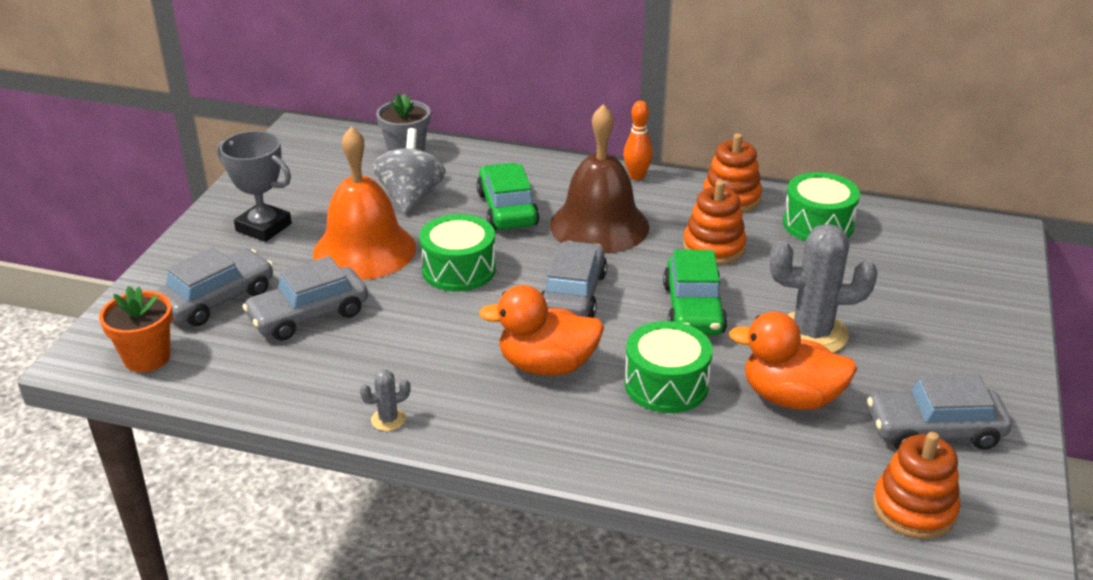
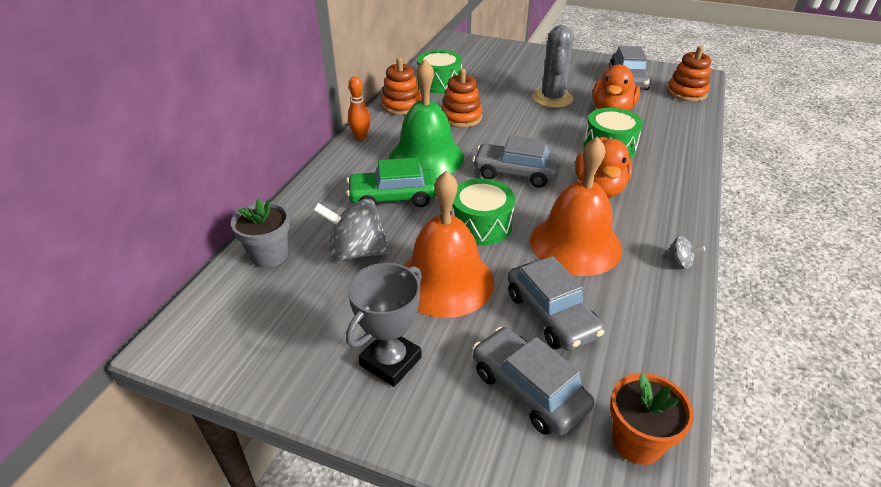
camera: 85 degrees left, 5 degrees up
grey cactus [360,370,410,431] -> grey spinning top [662,236,705,269]
brown bell [550,104,649,254] -> green bell [389,59,464,178]
green car [663,250,728,335] -> none
none -> orange bell [530,136,622,276]

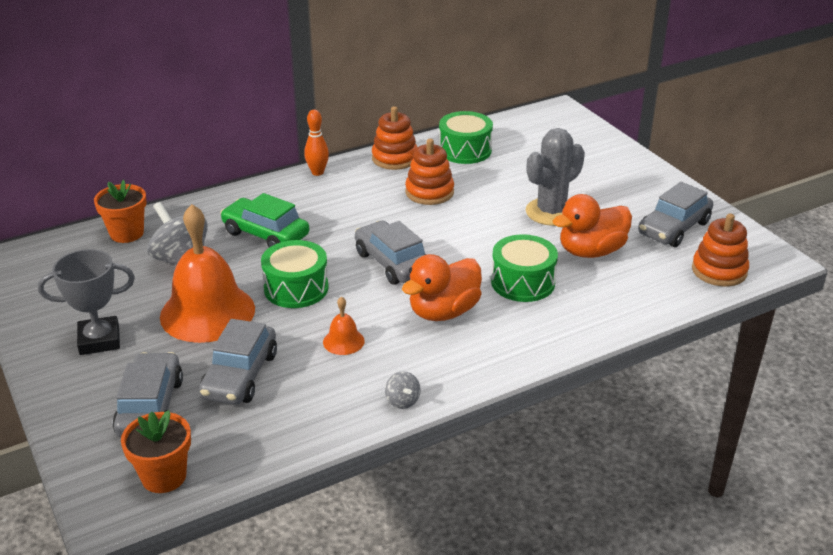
camera: 40 degrees right, 5 degrees down
grey flower pot [231,199,290,268] -> orange flower pot [94,180,147,243]
green bell [389,59,464,178] -> none
orange bell [530,136,622,276] -> orange bell [323,296,365,355], size x0.43

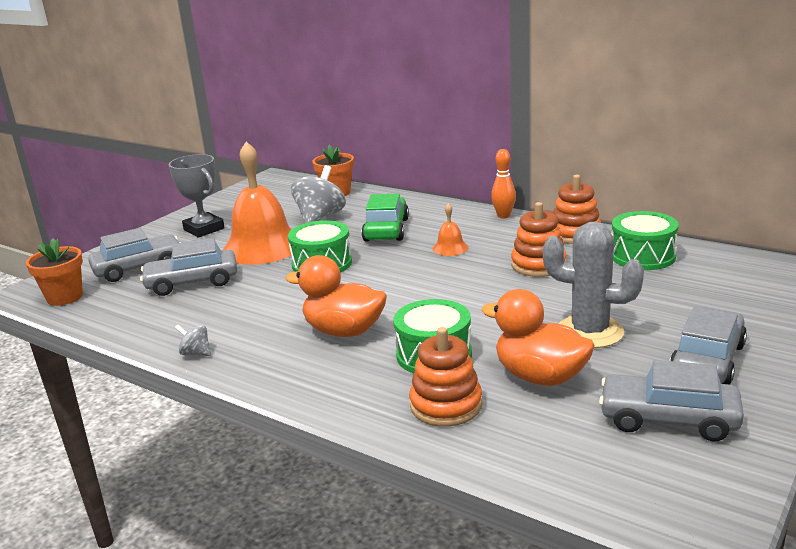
camera: 65 degrees right, 10 degrees down
orange bell [323,296,365,355] -> orange bell moved to [433,203,468,256]
grey car [355,221,426,285] -> grey car moved to [670,307,747,384]
grey spinning top [385,371,421,409] -> grey spinning top turned 75 degrees clockwise [175,325,211,356]
orange stacking toy [692,213,749,287] -> orange stacking toy moved to [409,327,482,427]

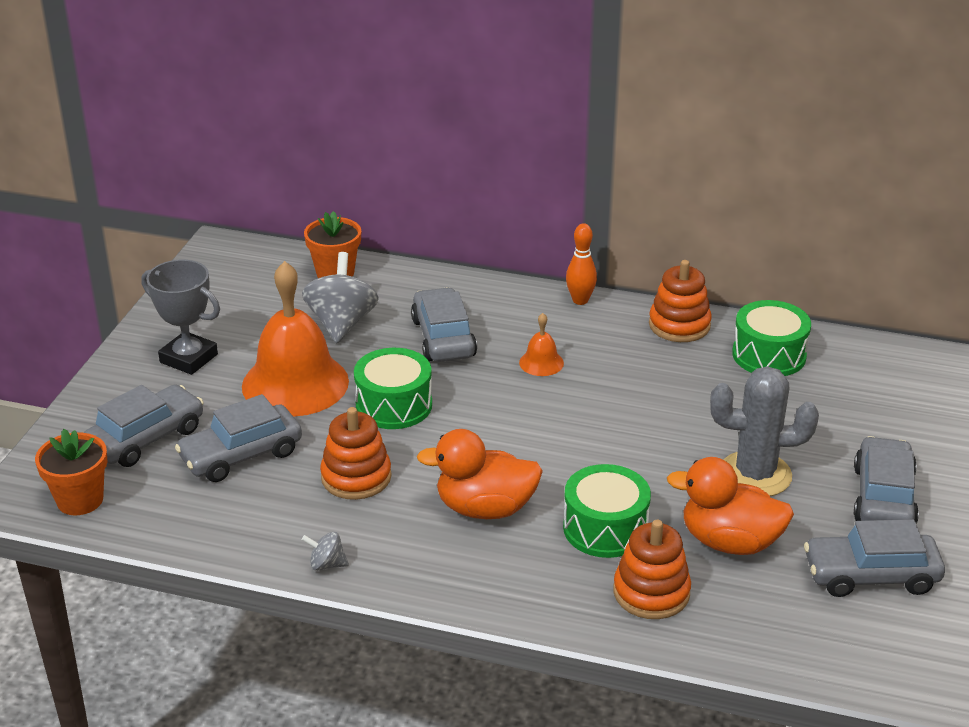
camera: 20 degrees left, 10 degrees up
green car [361,194,409,241] -> grey car [411,287,477,362]
orange stacking toy [511,202,567,277] -> orange stacking toy moved to [320,407,391,500]

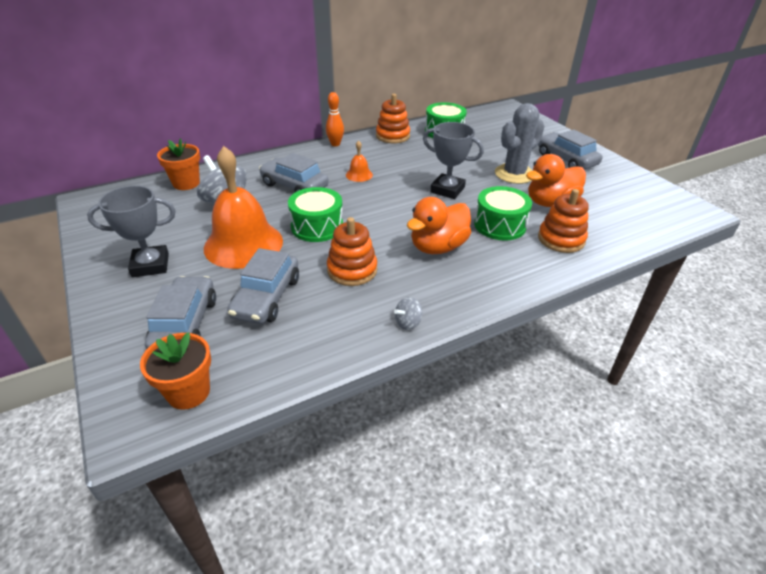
camera: 45 degrees left, 5 degrees up
grey car [804,519,945,597] -> none
none -> grey trophy [423,122,484,199]

